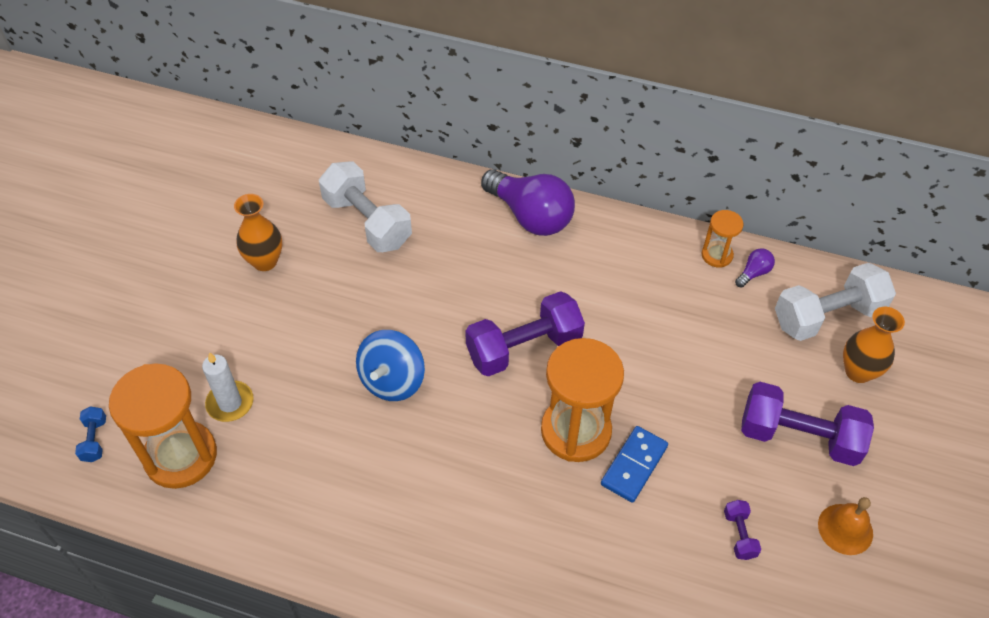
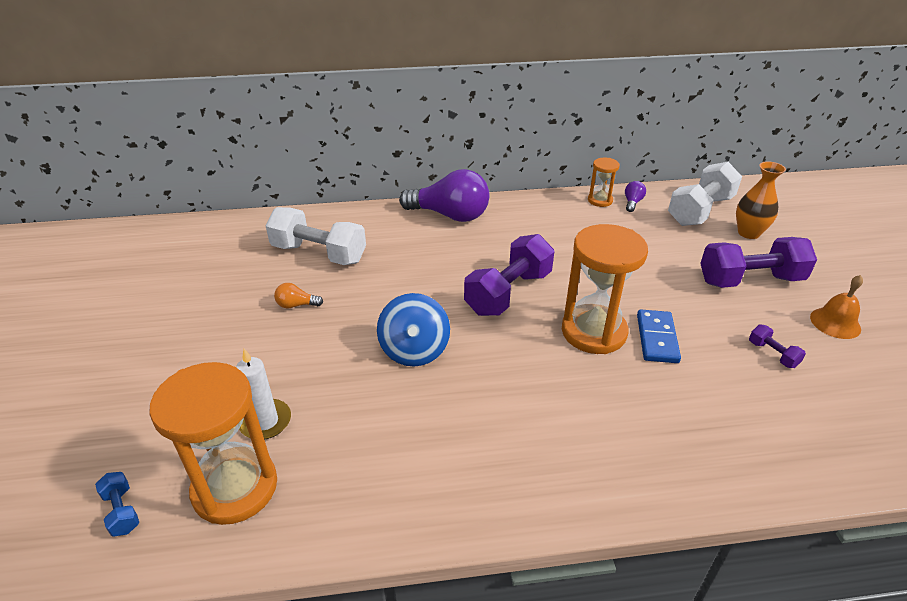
camera: 25 degrees left, 15 degrees down
orange vase [234,194,282,271] -> none
none -> orange light bulb [274,283,323,309]

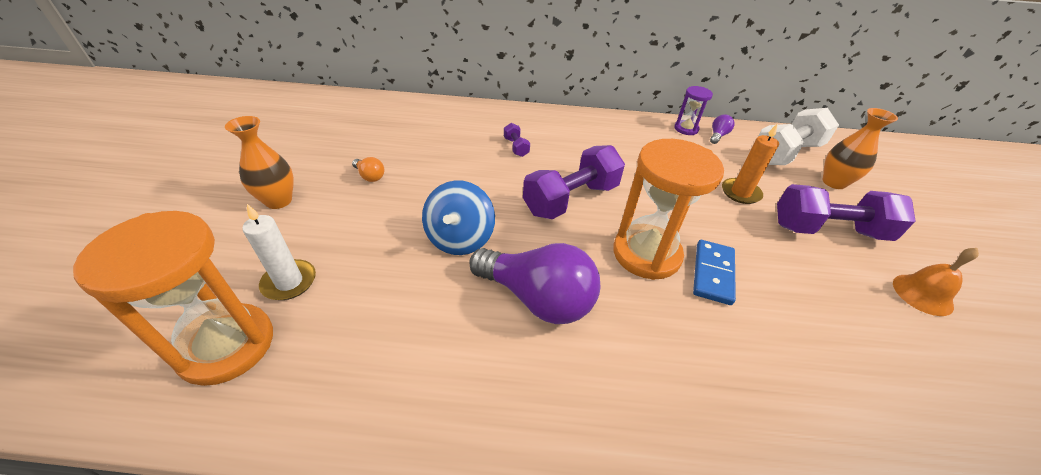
camera: 10 degrees right, 5 degrees up
blue dumbbell [95,472,139,537] -> none
white dumbbell [266,207,366,265] -> none
orange light bulb [274,283,323,309] -> orange light bulb turned 150 degrees counterclockwise [352,157,384,182]
purple light bulb [399,169,490,222] -> purple light bulb moved to [469,243,600,324]
orange hourglass [588,158,620,207] -> purple hourglass [674,86,713,135]
purple dumbbell [749,325,806,368] -> purple dumbbell moved to [504,123,530,157]
none -> orange vase [225,116,294,209]
none -> orange candle [722,123,779,204]

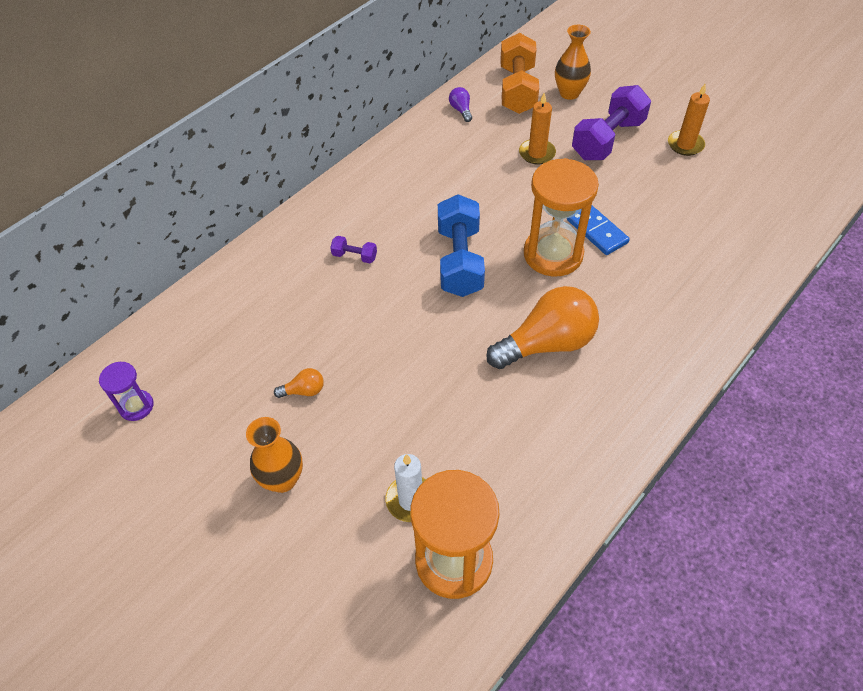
camera: 50 degrees left, 10 degrees up
blue spinning top [422,180,495,255] -> none
purple light bulb [469,243,600,324] -> orange light bulb [486,286,599,369]
purple dumbbell [523,145,625,219] -> blue dumbbell [438,194,485,297]
purple hourglass [674,86,713,135] -> purple hourglass moved to [99,362,154,421]
white dumbbell [758,108,839,165] -> orange dumbbell [500,33,539,114]
orange bell [893,248,979,316] -> orange candle [668,84,710,156]

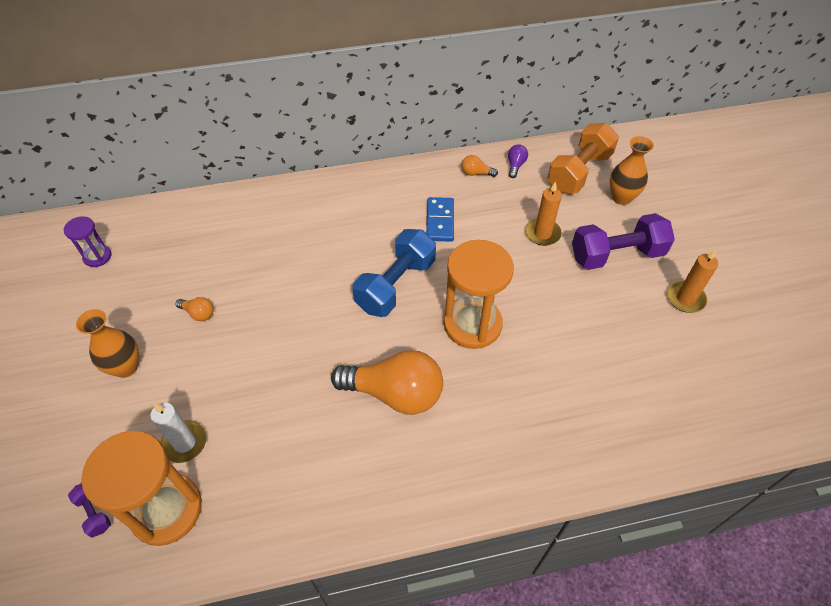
camera: 35 degrees right, 0 degrees up
purple dumbbell [330,236,377,263] -> purple dumbbell moved to [68,484,111,538]
blue domino [567,206,630,255] -> blue domino moved to [426,197,454,242]
none -> orange light bulb [461,155,498,177]

